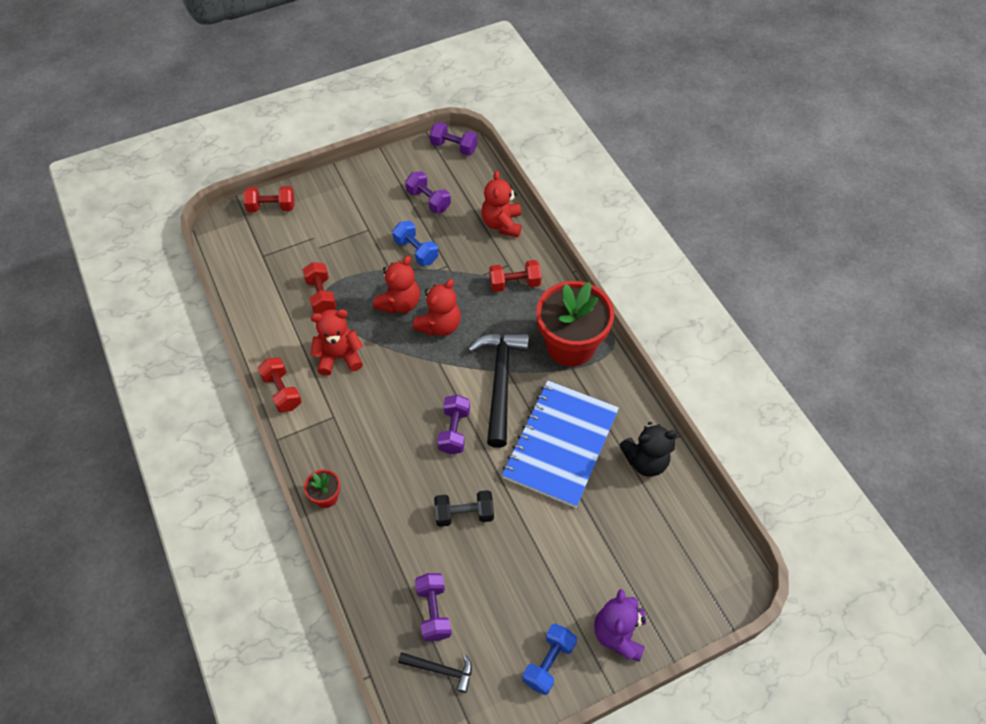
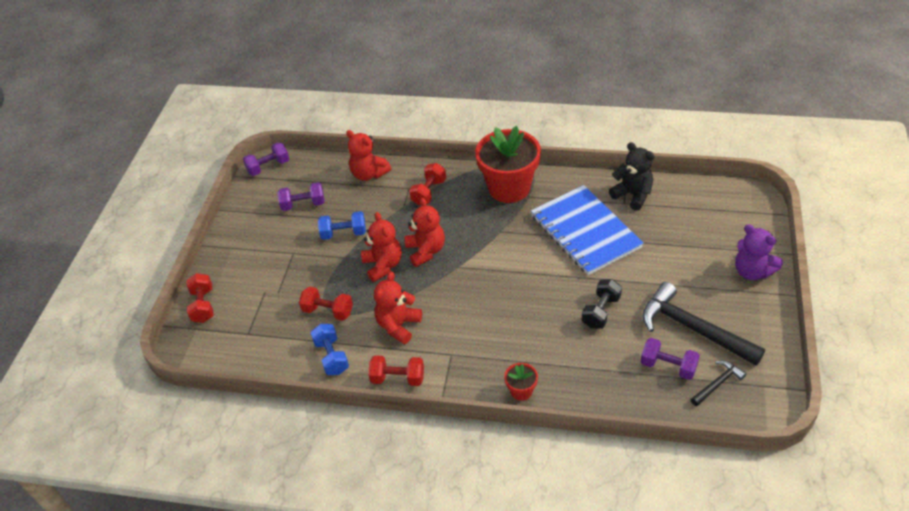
camera: 50 degrees left, 10 degrees down
red dumbbell [243,186,295,212] -> red dumbbell turned 45 degrees counterclockwise [187,273,214,323]
purple dumbbell [437,395,470,454] -> none
black hammer [468,333,529,448] -> black hammer moved to [642,282,765,366]
blue dumbbell [523,624,577,695] -> blue dumbbell moved to [311,324,349,375]
black teddy bear [619,422,678,477] -> black teddy bear turned 75 degrees counterclockwise [609,142,655,211]

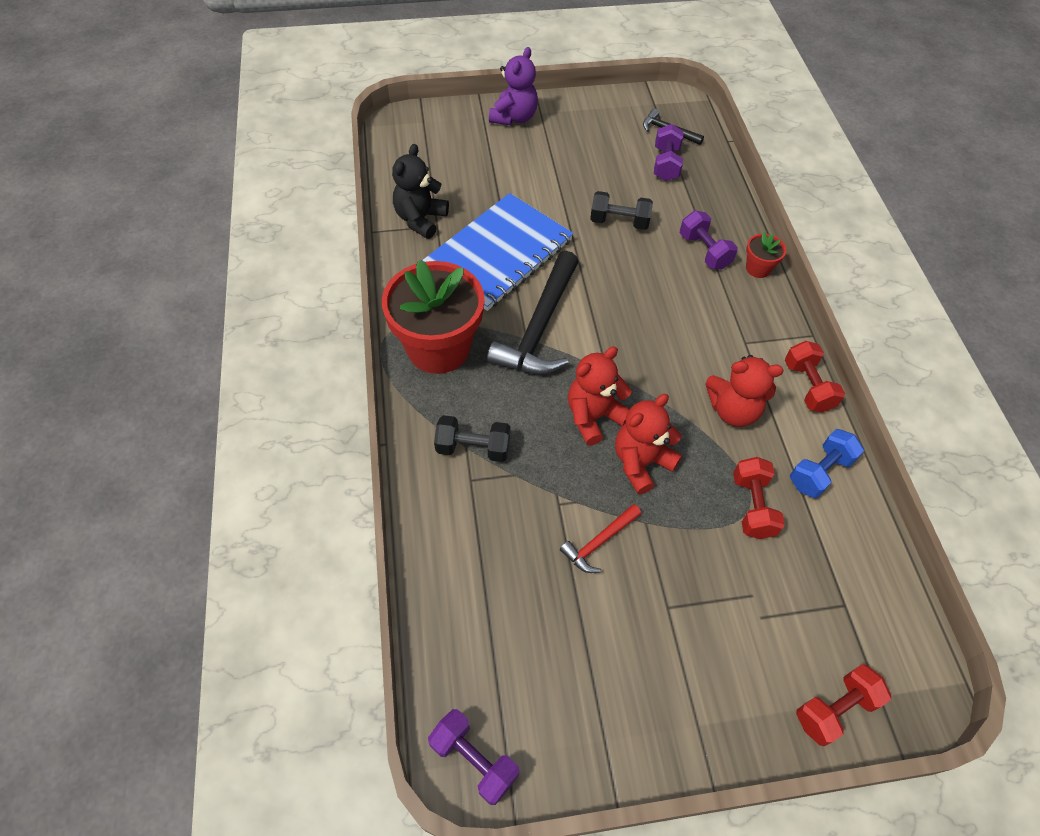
camera: 115 degrees left, 10 degrees up
purple dumbbell [277,182,325,211] -> purple dumbbell moved to [680,211,738,269]
blue dumbbell [318,211,366,240] -> red hammer [560,504,641,573]
red teddy bear [346,130,392,181] -> none
red dumbbell [409,163,446,205] -> black dumbbell [434,415,510,462]
black hammer [642,282,765,366] -> black hammer moved to [487,251,579,374]

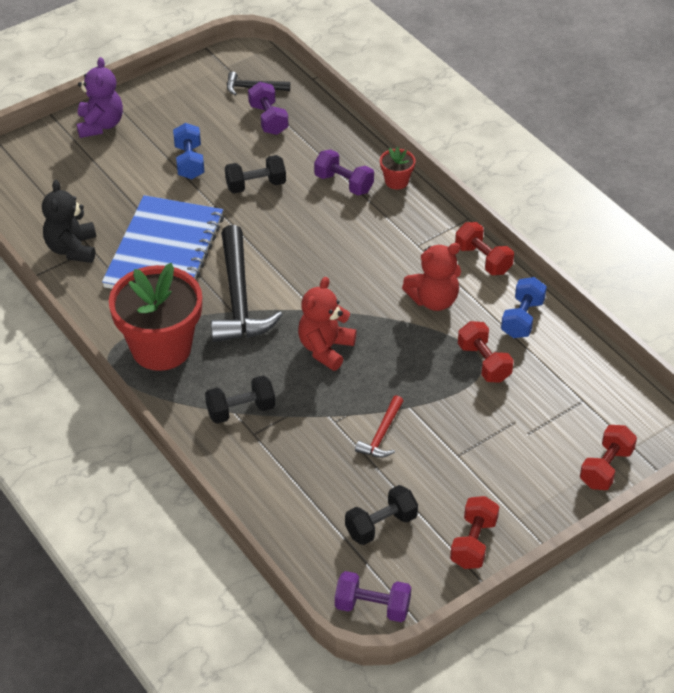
camera: 25 degrees left, 10 degrees down
red teddy bear [615,394,682,494] -> none
none -> blue dumbbell [173,123,204,179]
none -> black dumbbell [345,485,418,545]
none -> red dumbbell [450,496,499,569]

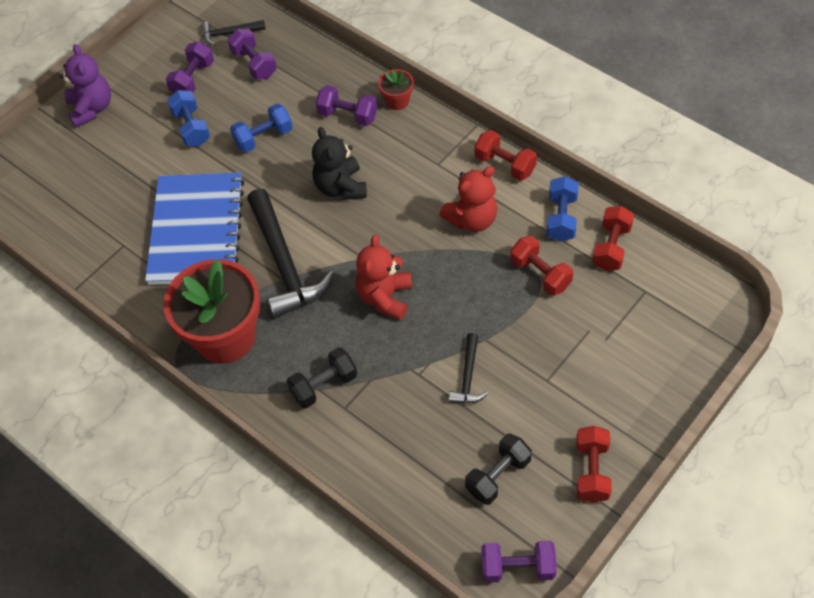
camera: 10 degrees left, 10 degrees up
black teddy bear [42,180,96,263] -> black teddy bear moved to [312,127,367,200]
black dumbbell [225,155,286,193] -> blue dumbbell [230,104,293,153]
red hammer [355,395,403,458] -> black hammer [449,333,488,403]
red dumbbell [580,425,637,490] -> red dumbbell moved to [592,206,634,271]
none -> purple dumbbell [166,41,214,93]

